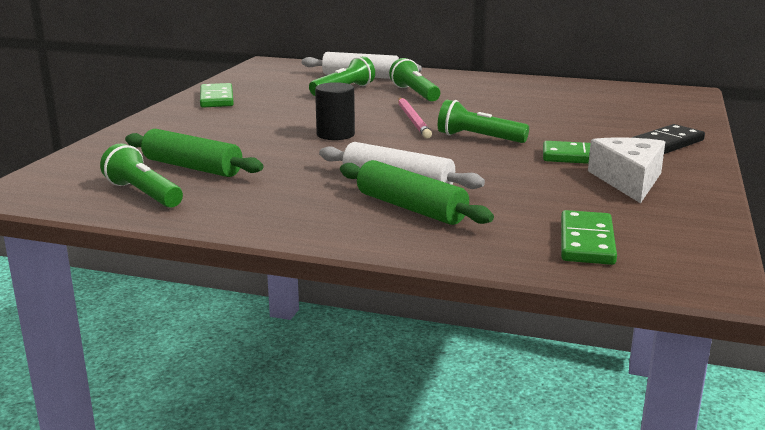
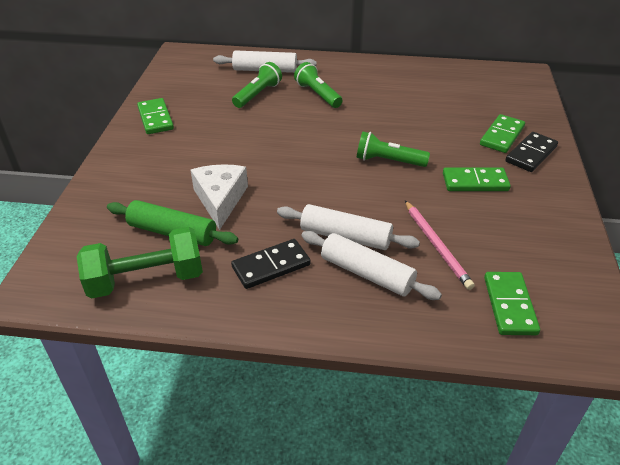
camera: 10 degrees left, 20 degrees up
green flashlight [100,143,183,208] -> green dumbbell [77,227,203,298]
black cylinder [315,82,355,140] -> none
green rolling pin [340,160,494,225] -> white rolling pin [301,231,442,300]
pink pencil [398,98,432,139] -> pink pencil moved to [405,201,475,290]
white cheese [588,137,665,203] -> white cheese moved to [191,164,248,230]
none -> black domino [231,239,311,289]
none -> green domino [480,114,525,153]

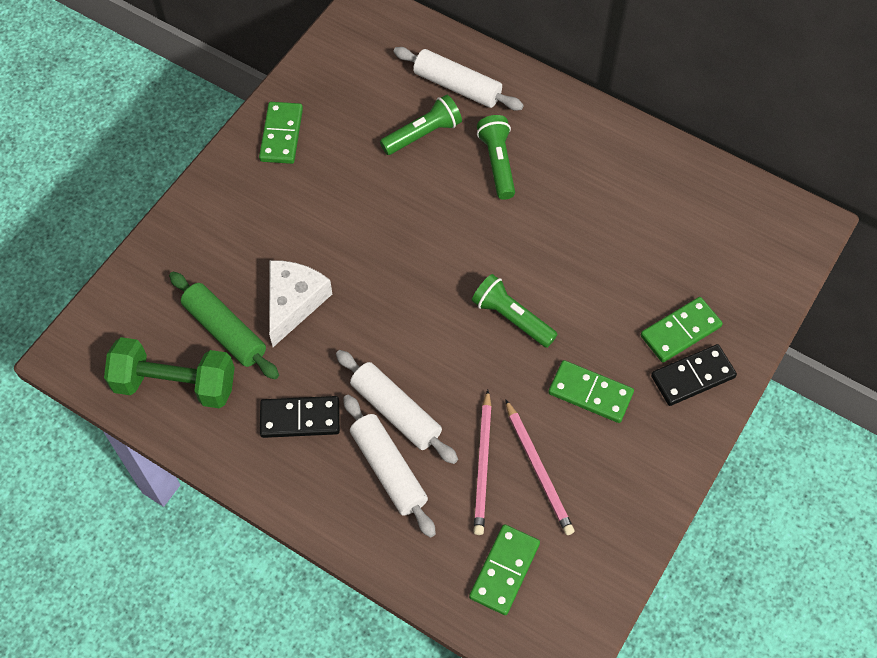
camera: 25 degrees right, 20 degrees up
none -> pink pencil [505,399,575,535]

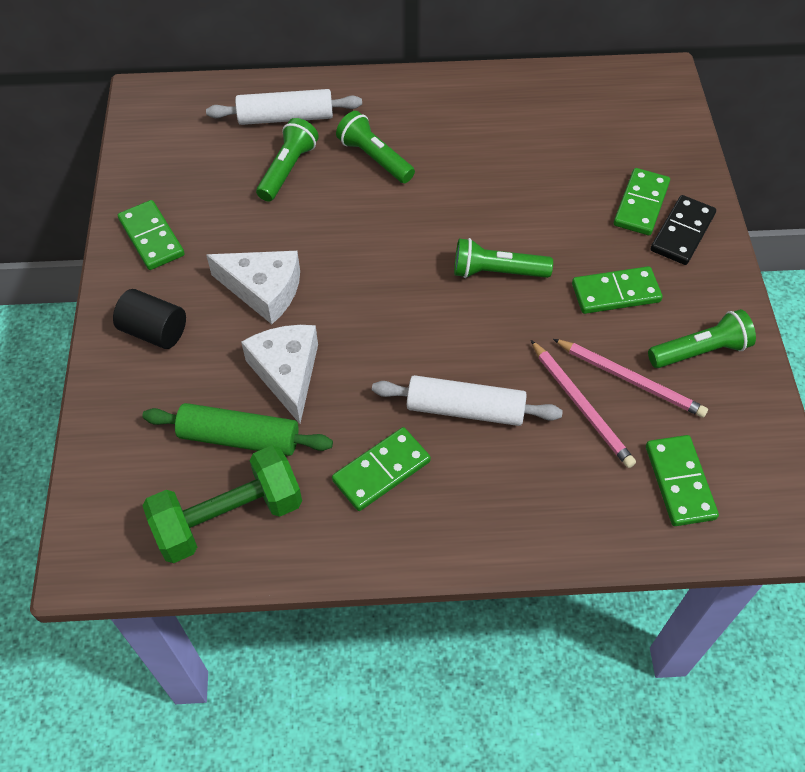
camera: 35 degrees left, 5 degrees down
black domino [260,396,340,438] -> green domino [332,427,431,511]
white rolling pin [343,395,436,538] -> none
none -> black cylinder [113,289,186,349]
none -> white cheese [206,251,300,324]
none -> green flashlight [648,309,756,368]

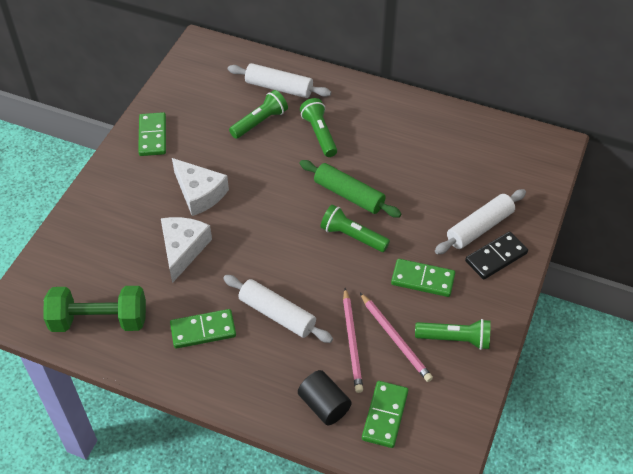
camera: 25 degrees right, 5 degrees down
black cylinder [113,289,186,349] -> black cylinder moved to [298,370,352,425]
green rolling pin [142,403,333,456] -> green rolling pin moved to [300,160,401,218]
green domino [614,168,670,235] -> white rolling pin [435,189,526,254]

